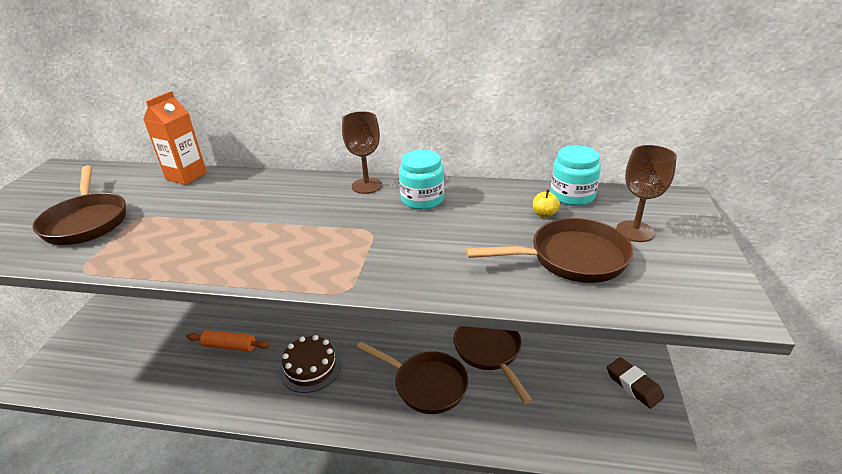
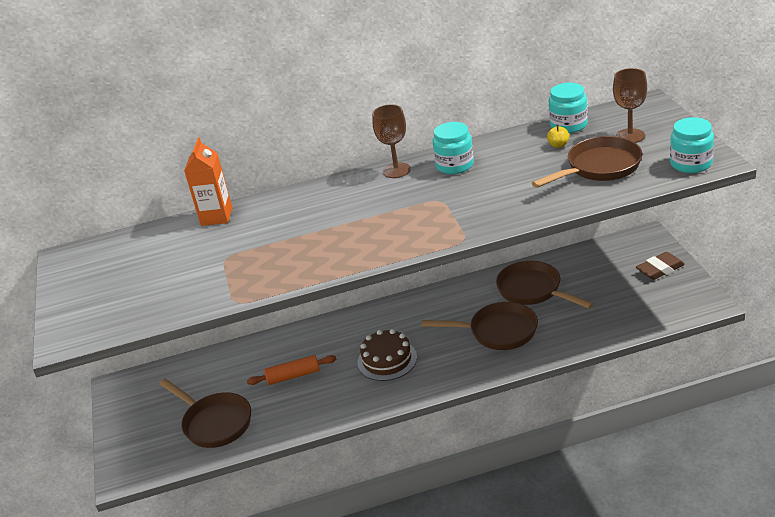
camera: 20 degrees left, 0 degrees up
brown pan [32,165,126,245] -> brown pan moved to [159,379,251,448]
brown eraser [607,357,664,409] -> brown eraser turned 60 degrees counterclockwise [636,252,685,280]
none -> turquoise jar [670,117,714,173]

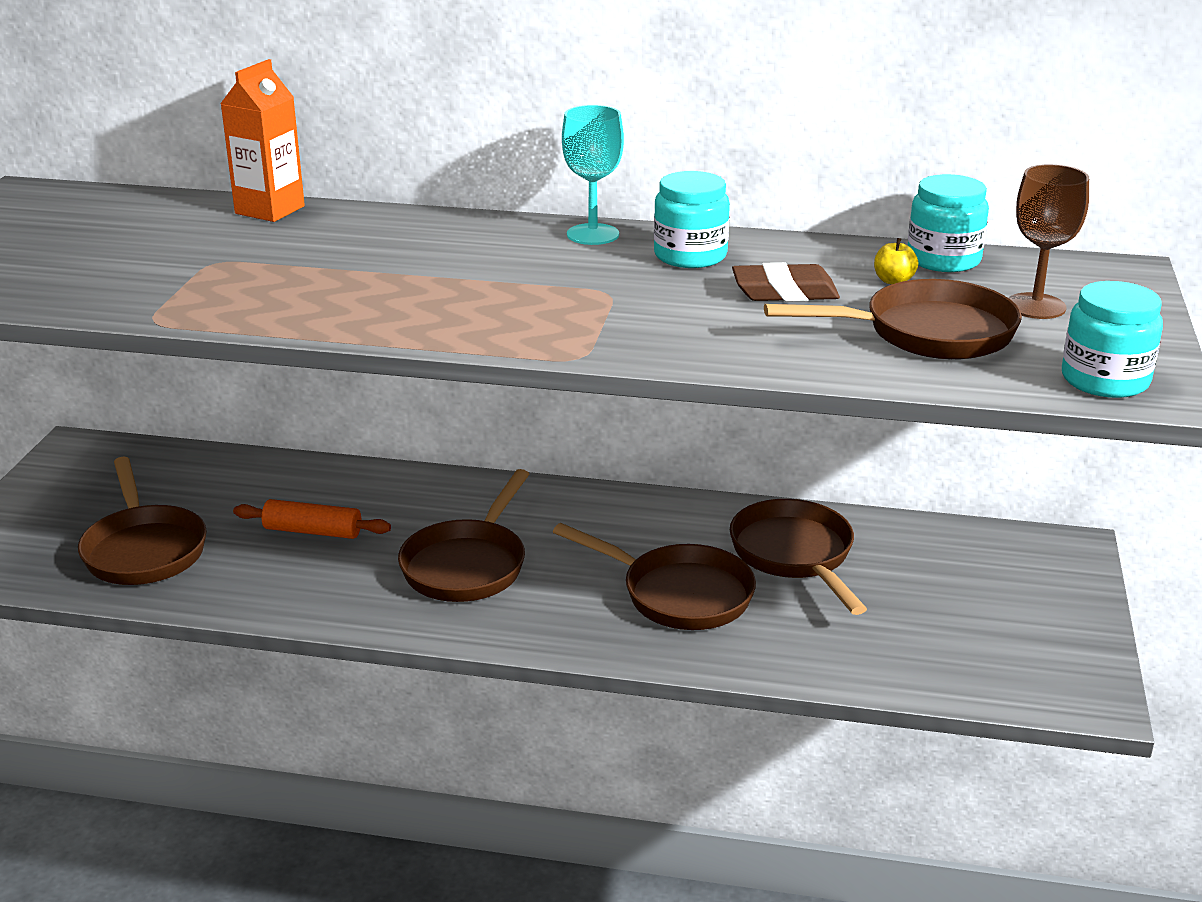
camera: 20 degrees right, 5 degrees down
brown cake [357,329,417,381] -> brown pan [398,469,529,602]
brown goblet [372,104,411,178] -> turquoise goblet [562,105,624,245]
brown eraser [636,252,685,280] -> brown eraser moved to [732,262,840,302]

